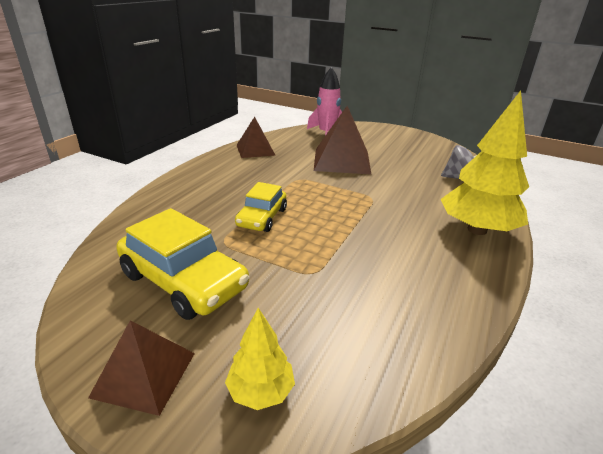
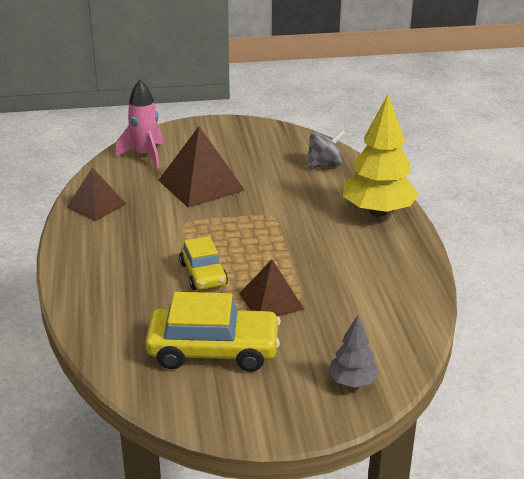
camera: 35 degrees left, 0 degrees up
brown pyramid [88,320,195,416] -> brown pyramid moved to [239,260,305,316]
yellow tree [225,308,295,410] -> grey tree [329,315,379,387]

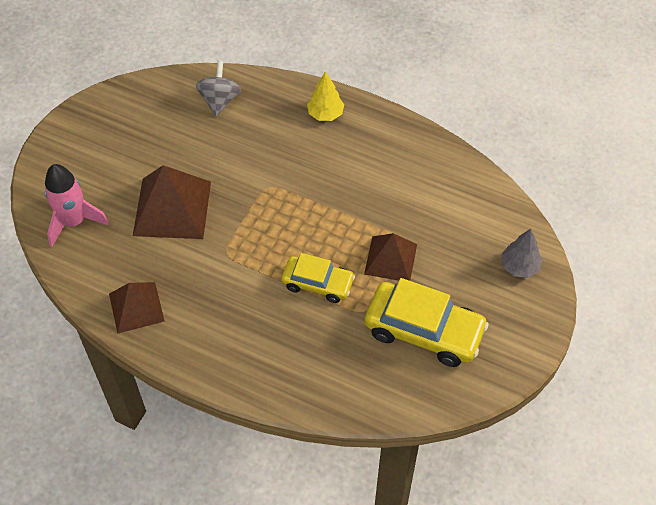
camera: 55 degrees left, 25 degrees up
yellow car [145,292,281,372] -> yellow car turned 75 degrees clockwise [364,278,489,367]
yellow tree [343,94,419,217] -> yellow tree [307,71,344,121], size x0.51

